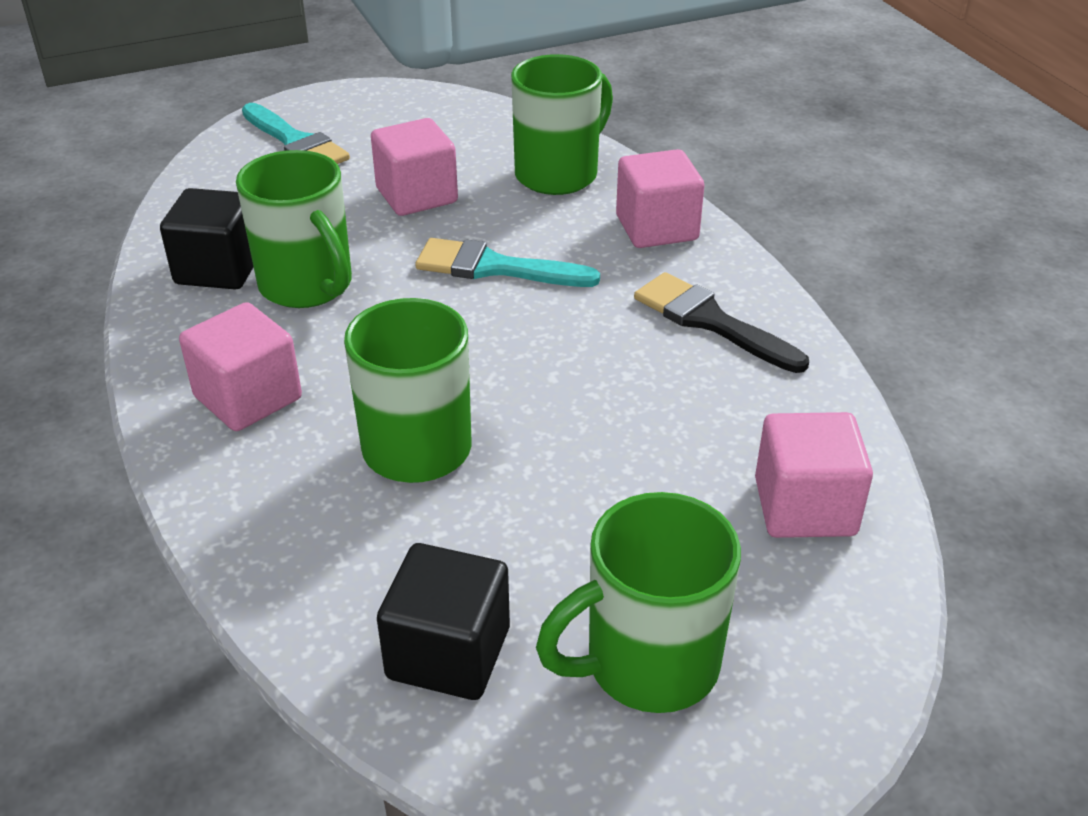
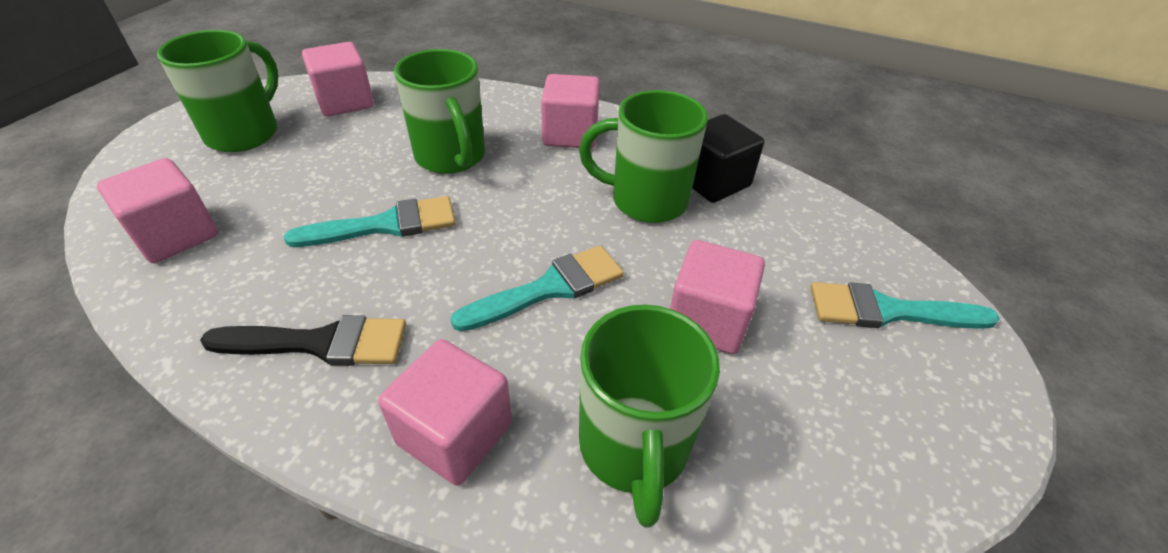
camera: 135 degrees right, 5 degrees up
black cube [377,543,510,700] -> pink cube [302,42,374,117]
none -> turquoise brush [284,196,455,247]

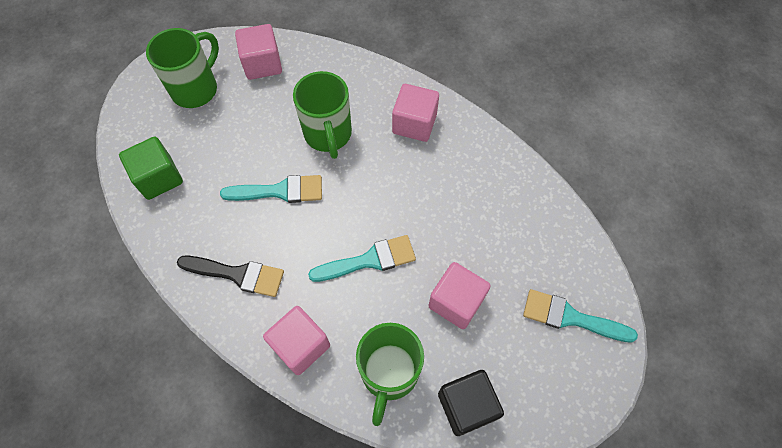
camera: 15 degrees right, 20 degrees up
pink cube [97,158,218,263] -> green cube [119,137,183,200]
green mug [579,90,708,223] -> none
black cube [692,114,764,203] -> black cube moved to [438,370,504,436]

